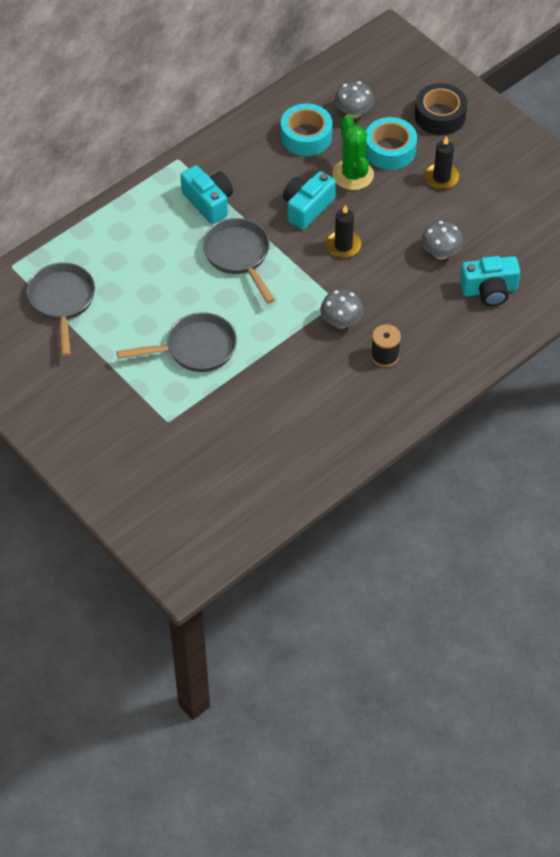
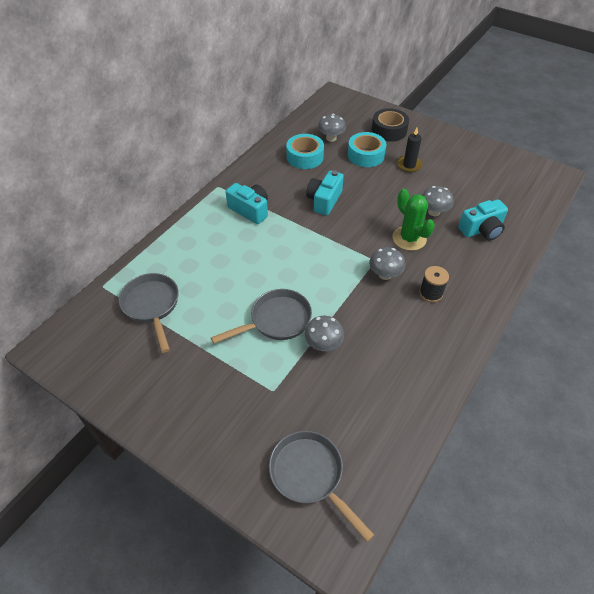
camera: 15 degrees left, 5 degrees down
grey pan [203,218,275,304] -> grey pan moved to [269,431,374,542]
black candle [326,205,362,258] -> none
green cactus [332,115,374,190] -> green cactus moved to [393,189,435,251]
none -> grey mushroom [305,316,344,351]

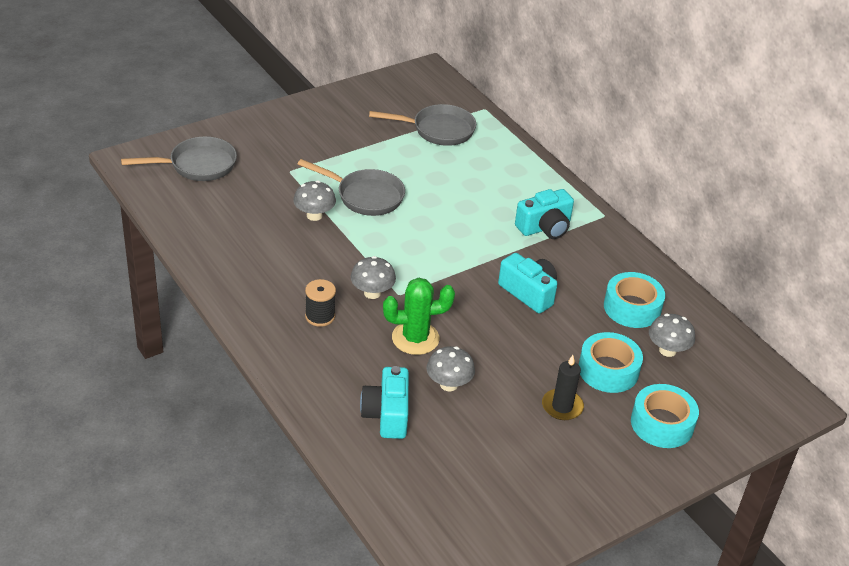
camera: 110 degrees right, 10 degrees down
grey pan [211,289,312,344] -> grey pan turned 60 degrees counterclockwise [298,159,405,216]
black tape [372,108,409,142] -> turquoise tape [631,384,699,448]

